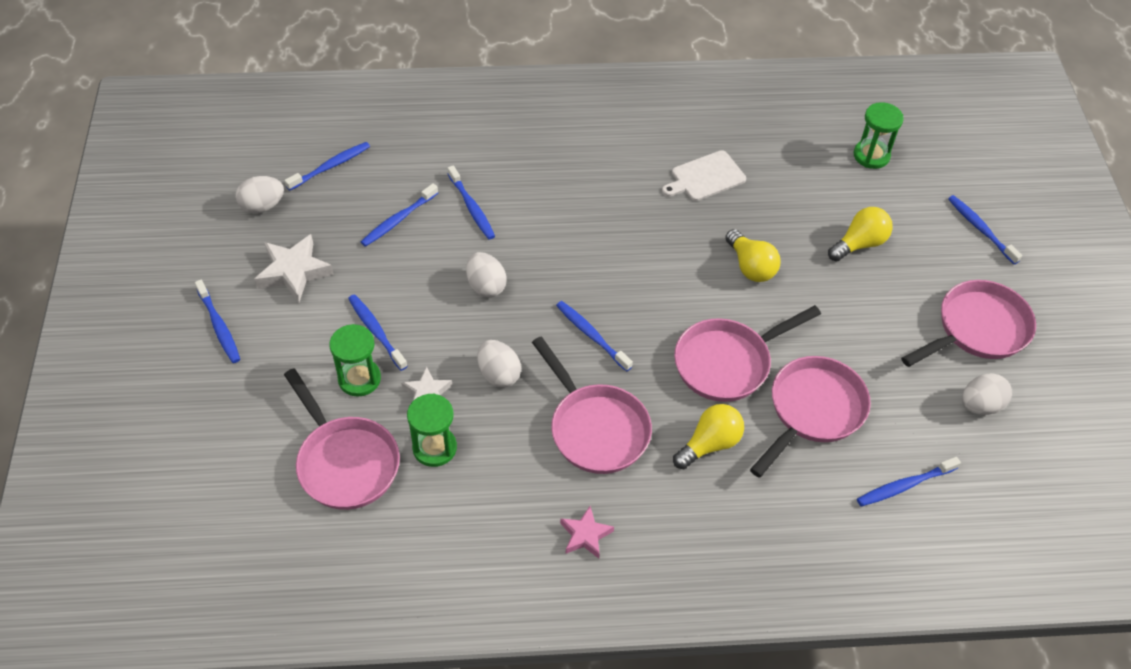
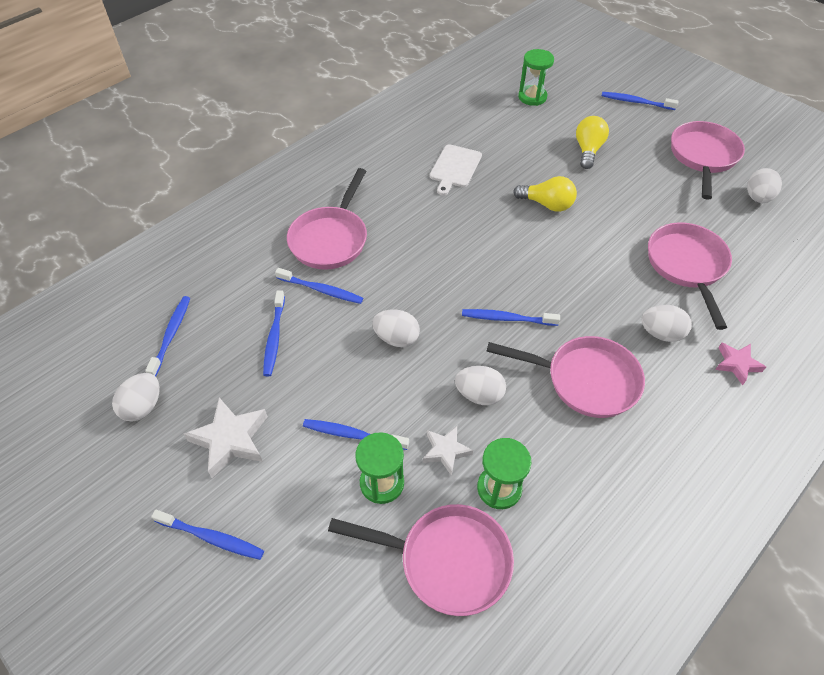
camera: 40 degrees left, 0 degrees up
pink star [560,506,614,559] -> pink star moved to [715,343,766,385]
yellow light bulb [673,404,744,469] -> white egg [641,305,692,342]
pink pan [674,305,821,402] -> pink pan moved to [287,168,367,270]
blue toothbrush [857,457,961,506] -> none

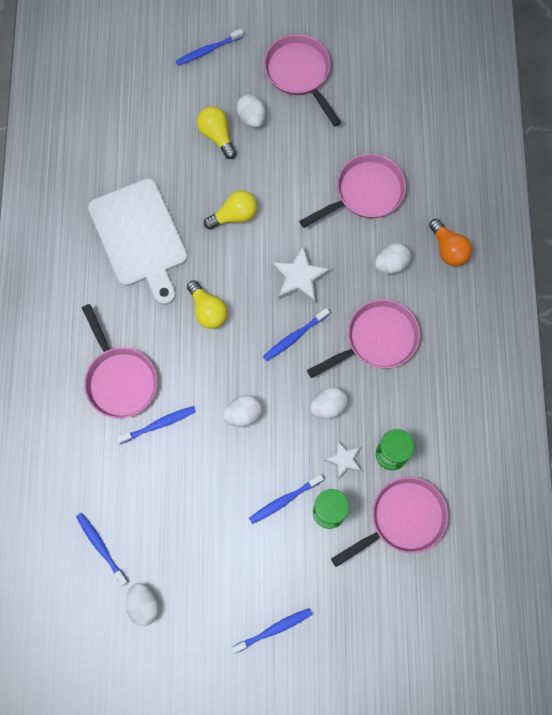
camera: 45 degrees left, 20 degrees up
white star [184,398,268,478] -> white star moved to [272,246,330,304]
blue toothbrush [263,291,285,376] -> none
white cutting board [430,144,482,195] -> white cutting board [88,178,188,305], size x1.90
green hourglass [518,49,554,106] -> none
pink pan [648,222,732,330] -> pink pan turned 105 degrees clockwise [299,154,406,228]
pink star [715,343,766,385] -> orange light bulb [429,219,472,266]
white egg [747,168,782,203] -> white egg moved to [237,94,266,128]
none -> yellow light bulb [187,280,228,329]

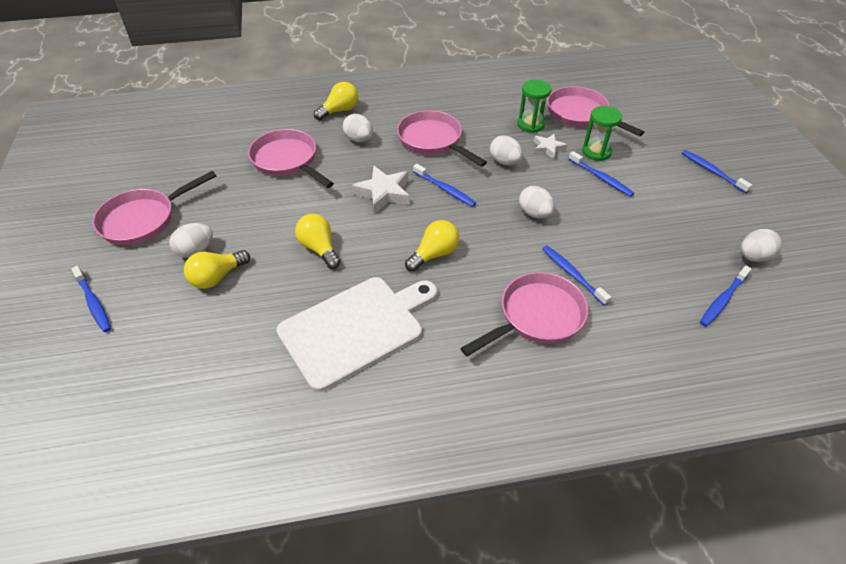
camera: 100 degrees left, 25 degrees down
orange light bulb [429,219,472,266] -> yellow light bulb [314,82,358,120]

